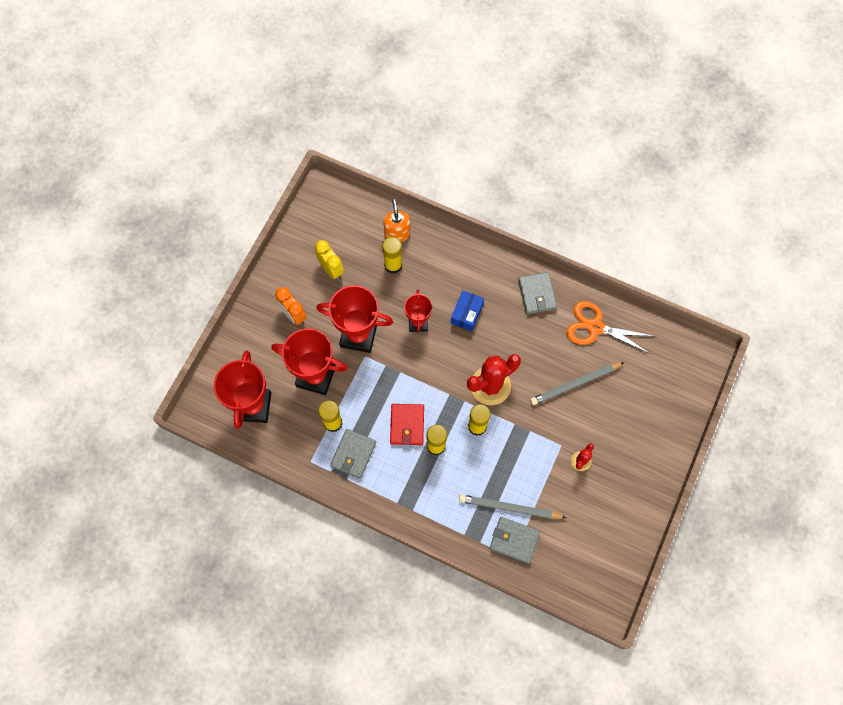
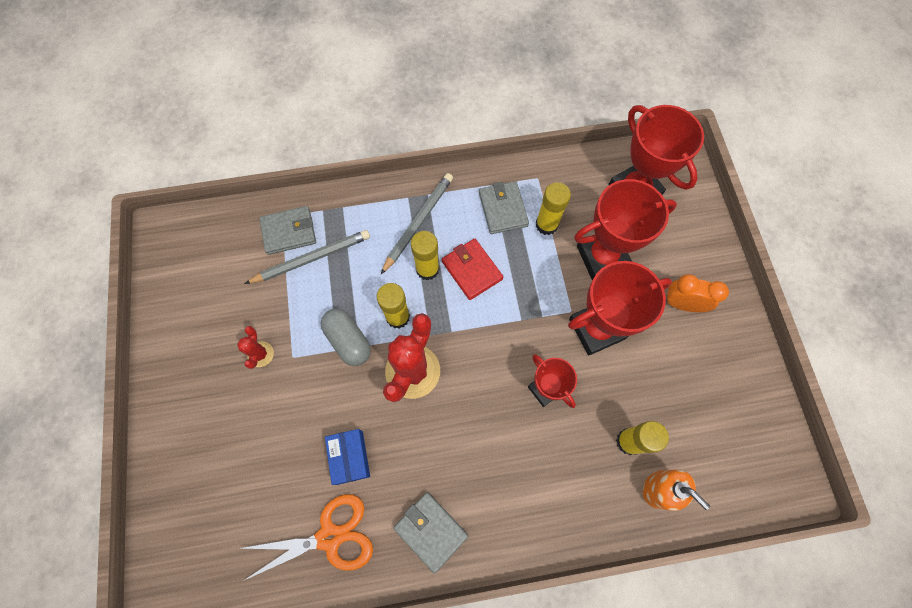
camera: 145 degrees right, 0 degrees up
yellow clock [315,240,344,280] -> none
blue box [451,290,484,331] -> blue box moved to [325,429,370,485]
grey pencil [530,362,624,405] -> grey pencil moved to [381,173,453,274]
none -> grey capsule [321,308,371,366]

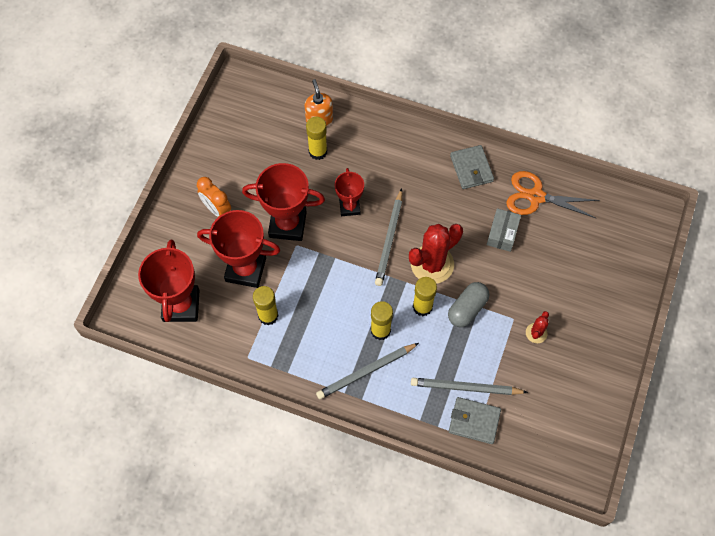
camera: 150 degrees left, 5 degrees down
grey capsule [321,308,371,366] -> grey capsule turned 45 degrees clockwise [448,282,489,327]
blue box [325,429,370,485] -> grey box [487,208,521,252]
red wallet [442,239,503,300] -> none
grey wallet [479,181,529,234] -> none
none -> grey pencil [375,188,402,286]

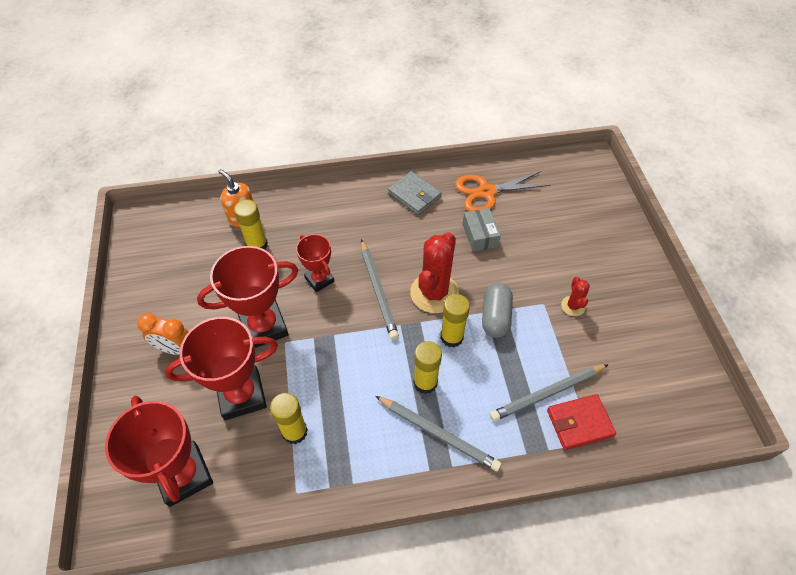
camera: 30 degrees left, 10 degrees down
grey pencil [316,343,419,399] -> grey pencil turned 90 degrees counterclockwise [375,396,502,471]
grey wallet [449,397,501,444] -> red wallet [547,394,616,450]

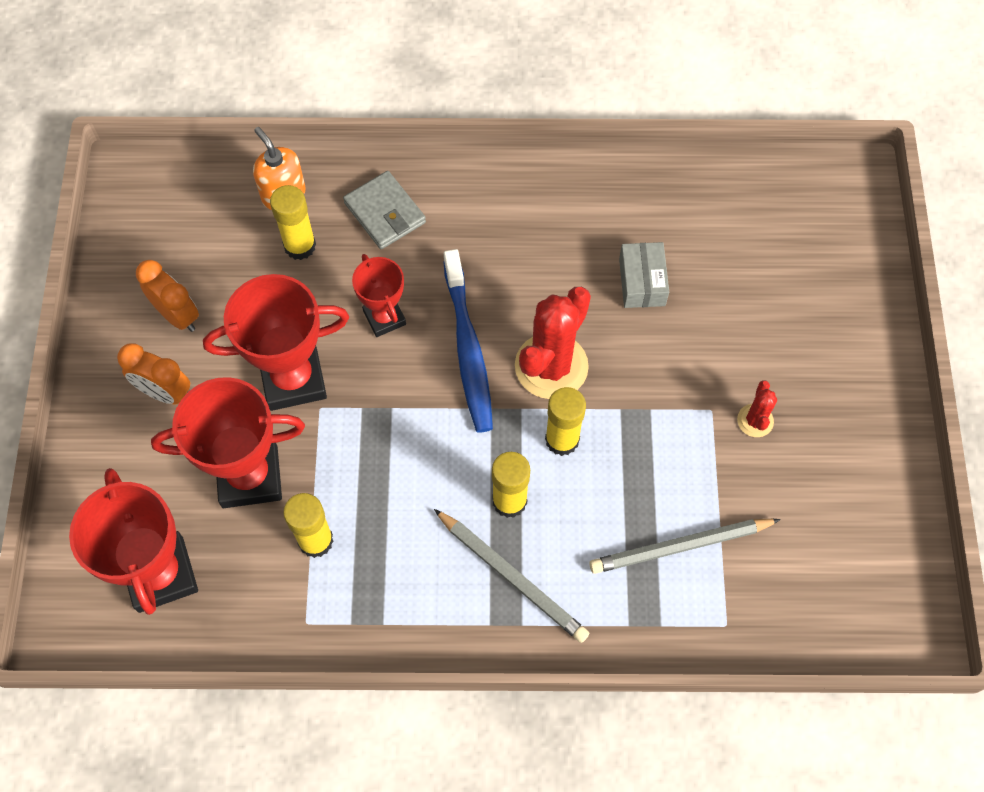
camera: 10 degrees right, 10 degrees up
grey pencil [361,239,399,340] -> blue toothbrush [443,249,493,432]
grey wallet [388,171,442,215] -> grey wallet moved to [343,171,426,249]
orange scissors [455,171,550,211] -> none
grey capsule [482,283,513,338] -> none
red wallet [547,394,616,450] -> none
none -> orange clock [136,260,199,332]

